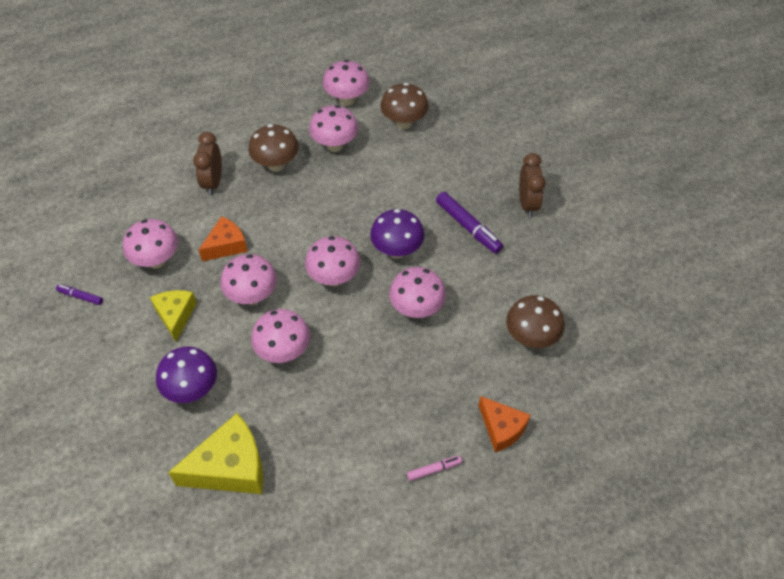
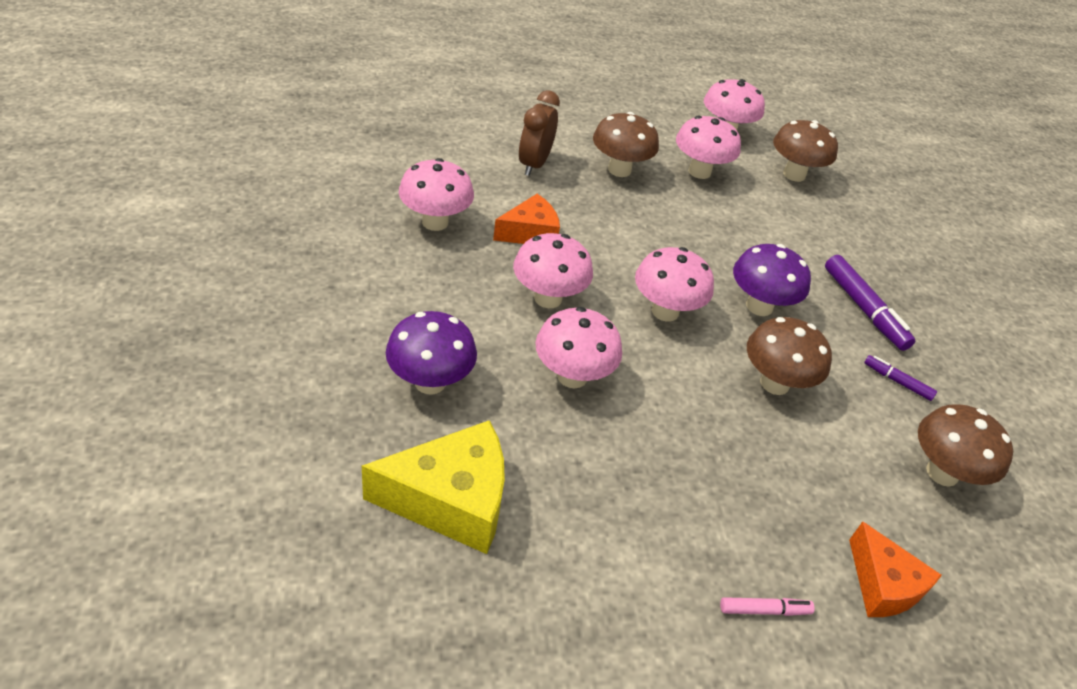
camera: 10 degrees right, 10 degrees down
purple marker [56,284,103,305] -> purple marker moved to [864,355,937,401]
yellow cheese [150,290,197,342] -> none
pink mushroom [389,267,446,318] -> brown mushroom [747,317,832,395]
brown clock [519,153,546,217] -> none

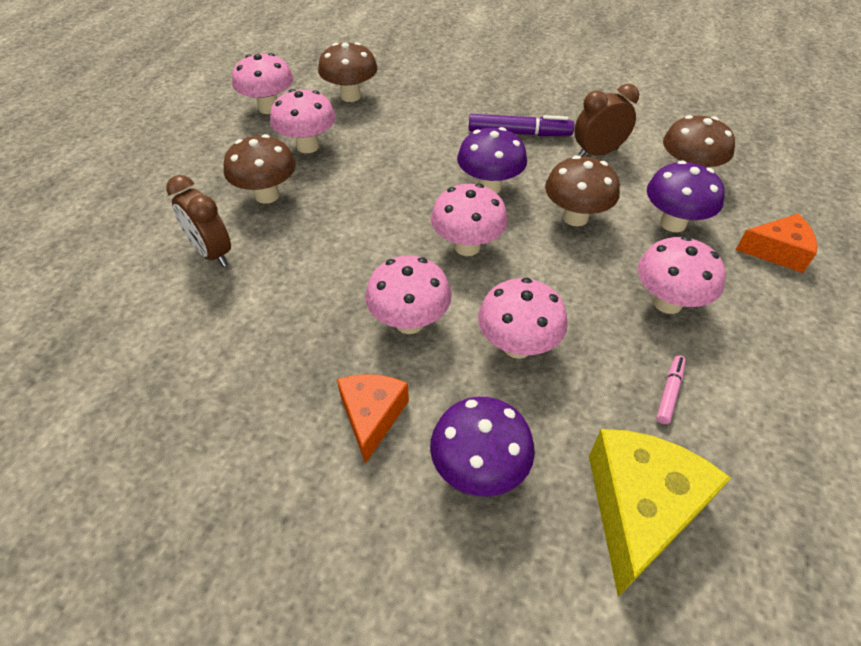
camera: 55 degrees left, 5 degrees up
pink mushroom [399,158,474,231] -> pink mushroom moved to [638,236,726,314]
orange cheese [493,194,560,244] -> orange cheese moved to [337,374,409,464]
pink marker [720,597,815,616] -> pink marker moved to [656,355,686,424]
purple marker [864,355,937,401] -> brown clock [574,84,639,157]
none -> purple mushroom [647,161,725,232]

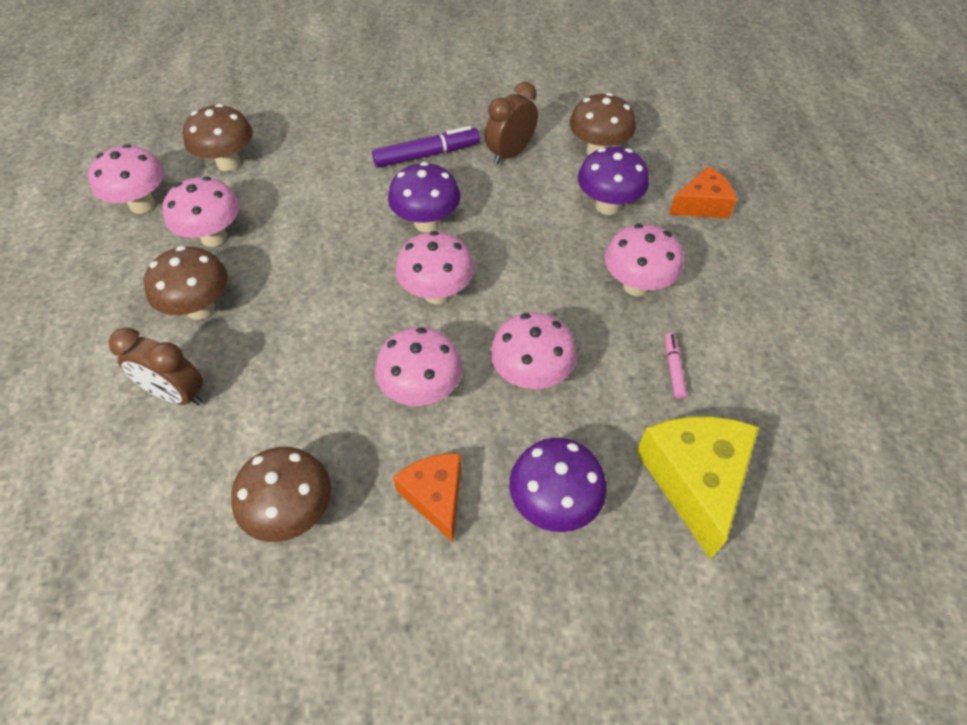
camera: 25 degrees left, 5 degrees up
brown mushroom [545,155,620,226] -> brown mushroom moved to [231,447,331,542]

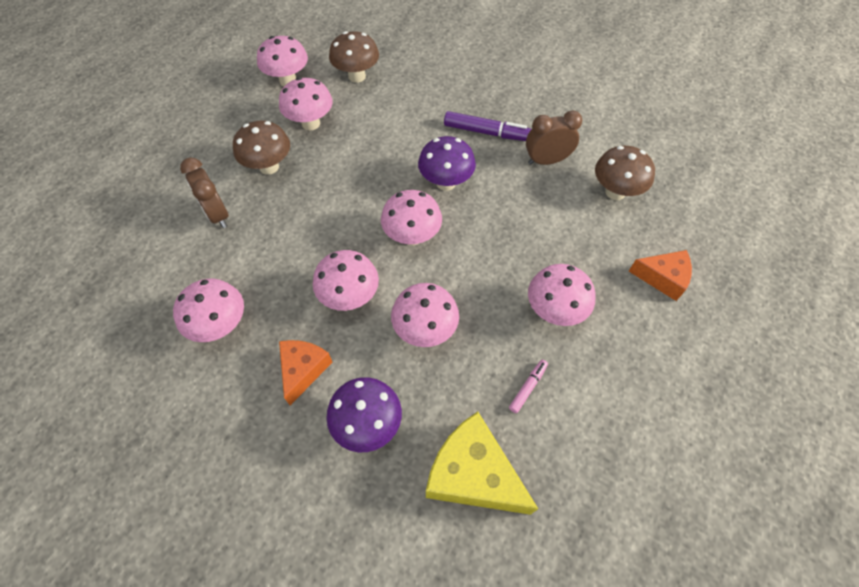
camera: 35 degrees right, 5 degrees up
brown mushroom [231,447,331,542] -> pink mushroom [173,279,244,342]
purple mushroom [578,147,649,215] -> none
yellow cheese [636,416,759,560] -> yellow cheese turned 90 degrees counterclockwise [426,412,538,515]

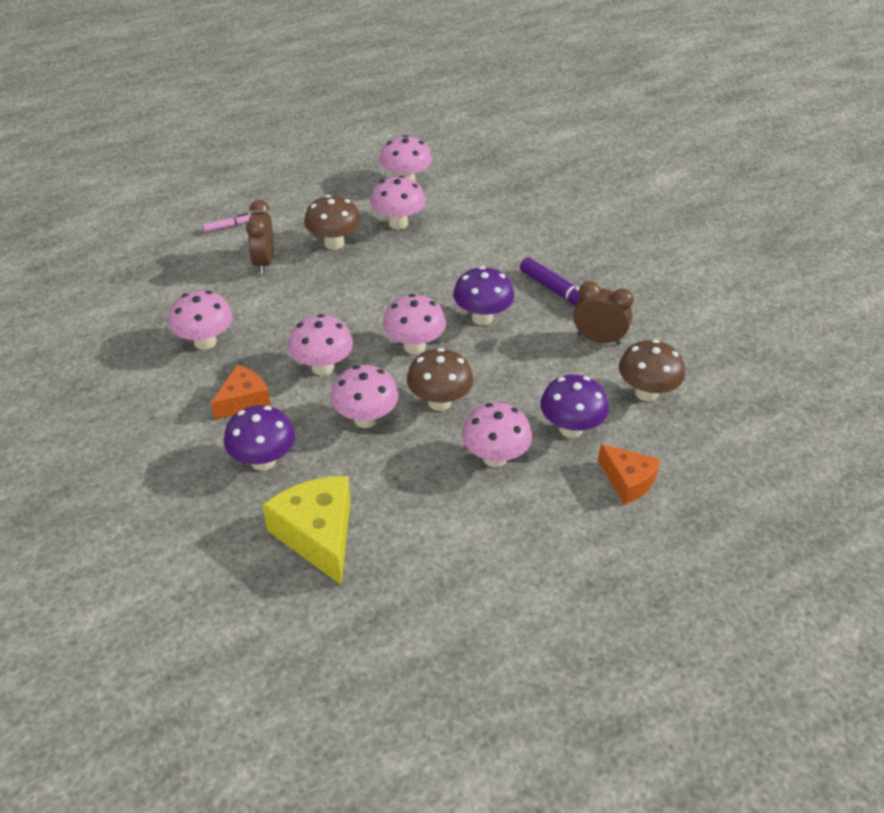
camera: 30 degrees right, 15 degrees down
brown mushroom [329,31,379,83] -> brown mushroom moved to [407,348,473,411]
pink marker [509,360,548,413] -> pink marker moved to [202,213,251,232]
none -> purple mushroom [540,375,609,438]

